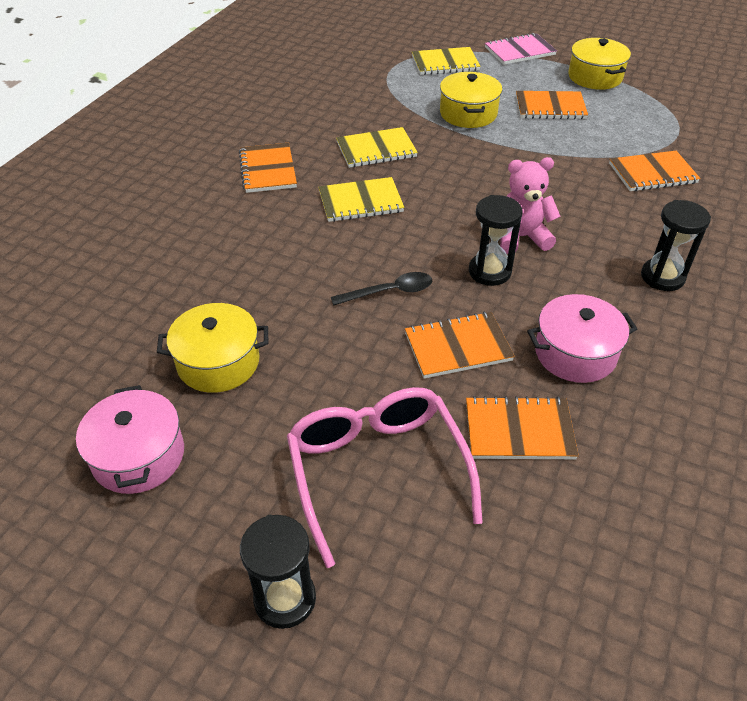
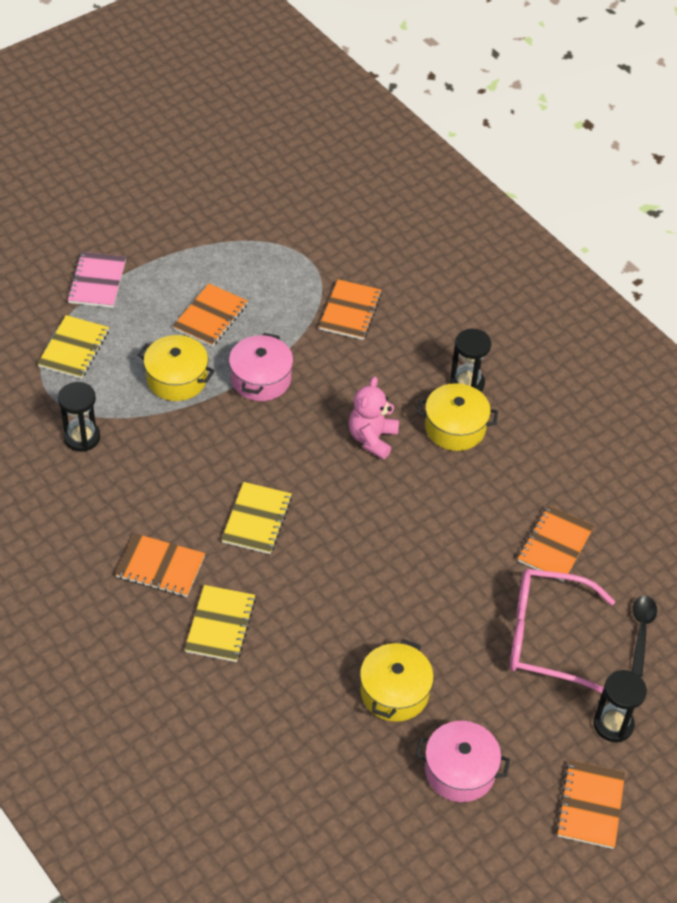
camera: 65 degrees left, 5 degrees up
black spoon [331,272,432,306] -> black spoon moved to [632,596,657,677]
yellow notebook [336,127,418,168] -> yellow notebook moved to [184,585,256,662]
orange notebook [405,312,515,378] -> orange notebook moved to [556,760,625,849]
black hourglass [469,195,523,286] -> black hourglass moved to [58,382,100,452]
pink pot [527,294,637,383] -> pink pot moved to [229,333,293,401]
yellow pot [568,38,631,90] -> yellow pot moved to [417,383,498,451]

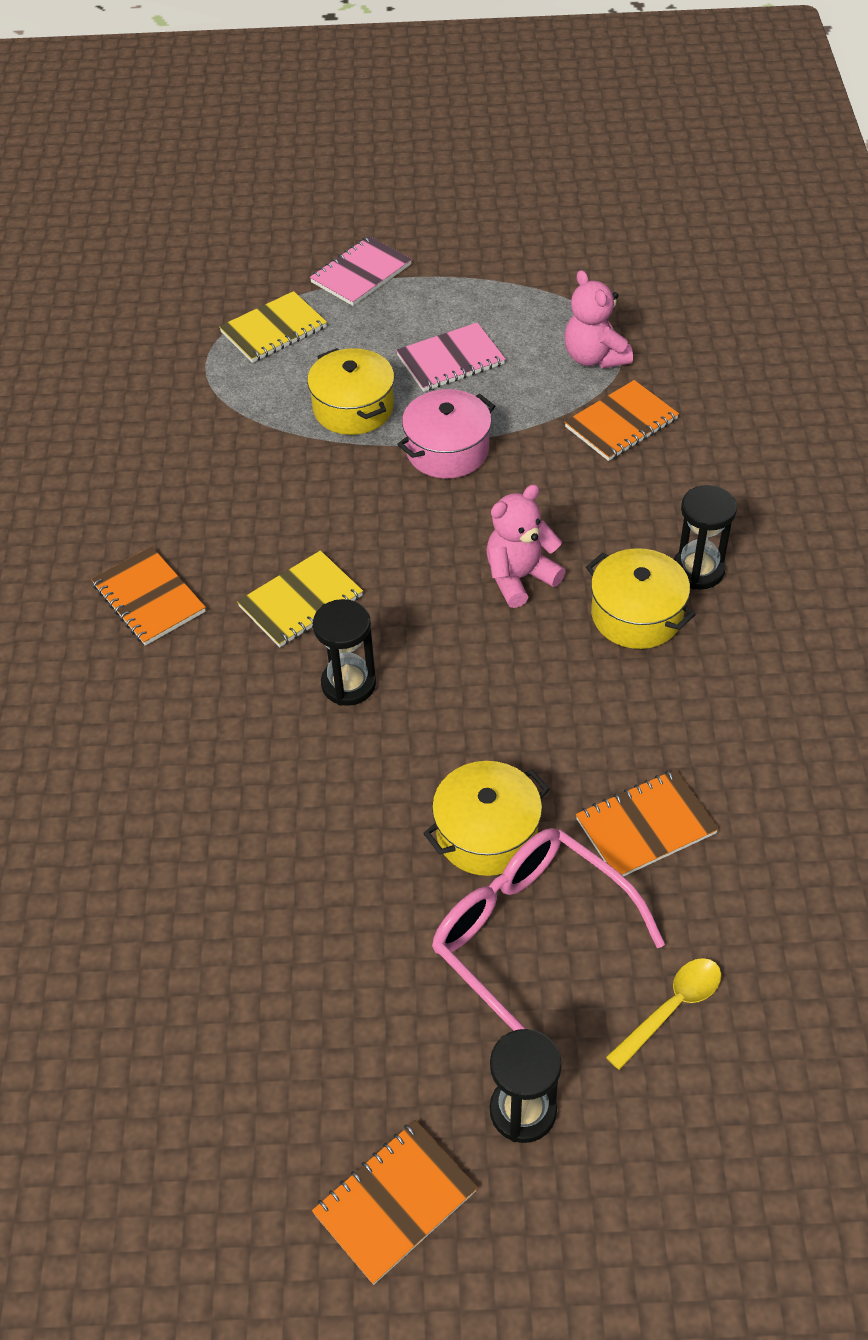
camera: 40 degrees right, 0 degrees up
black hourglass [58,382,100,452] -> black hourglass moved to [313,599,376,706]
orange notebook [173,283,248,347] -> pink notebook [396,322,506,392]
yellow notebook [184,585,256,662] -> none
yellow pot [360,639,434,722] -> yellow pot moved to [423,761,549,876]
pink pot [415,721,510,802] -> none
black spoon [632,596,657,677] -> yellow spoon [606,958,721,1070]
none -> pink teddy bear [564,270,633,369]

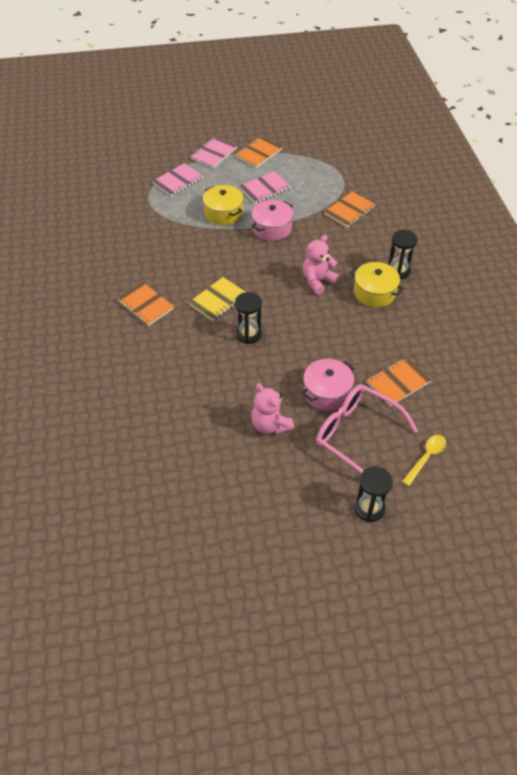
camera: 10 degrees left, 0 degrees up
yellow notebook [219,291,327,363] -> pink notebook [152,163,203,197]
orange notebook [312,1120,478,1285] -> orange notebook moved to [235,136,283,168]
yellow pot [423,761,549,876] -> pink pot [302,359,355,411]
pink teddy bear [564,270,633,369] -> pink teddy bear moved to [251,383,294,434]

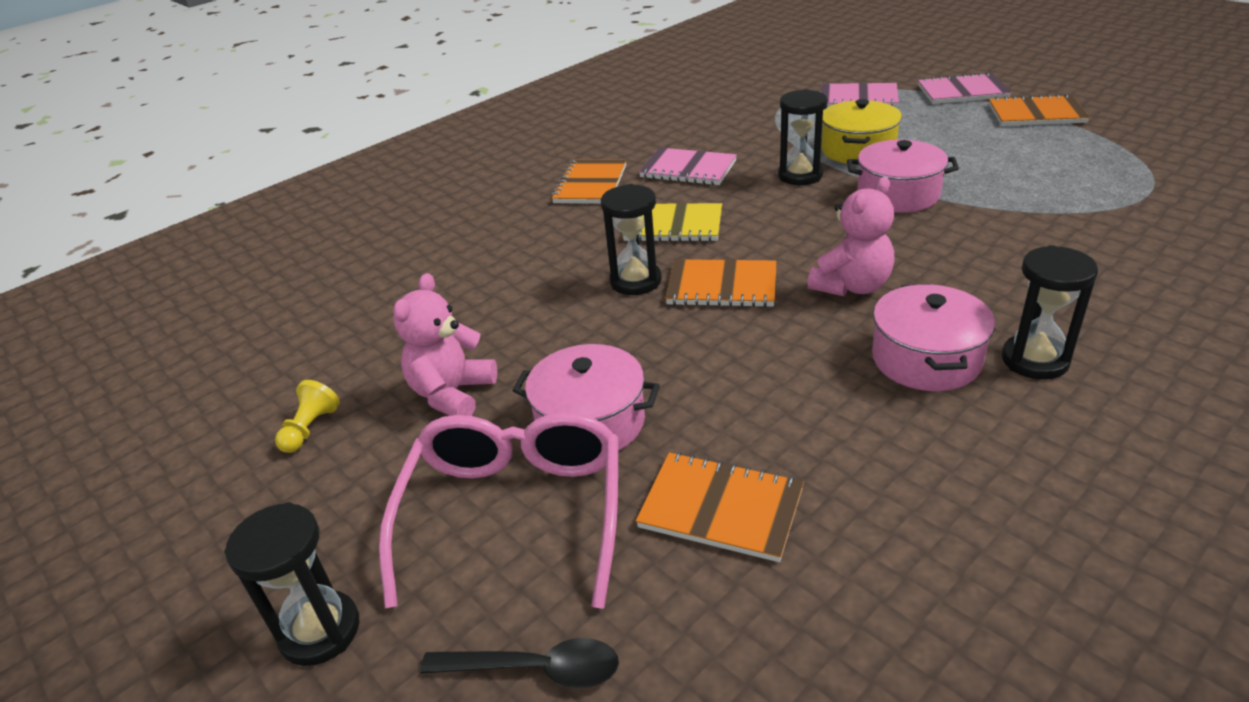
camera: 60 degrees right, 15 degrees down
pink notebook [239,171,291,204] -> pink notebook moved to [639,147,737,185]
pink teddy bear [303,235,339,295] -> pink teddy bear turned 120 degrees clockwise [807,177,894,296]
orange notebook [324,191,376,228] -> orange notebook moved to [665,259,777,307]
yellow pot [350,262,404,307] -> pink pot [872,284,995,391]
yellow spoon [402,435,446,486] -> black spoon [420,638,619,688]
none -> yellow pawn [275,380,340,453]
none -> black hourglass [778,89,827,185]

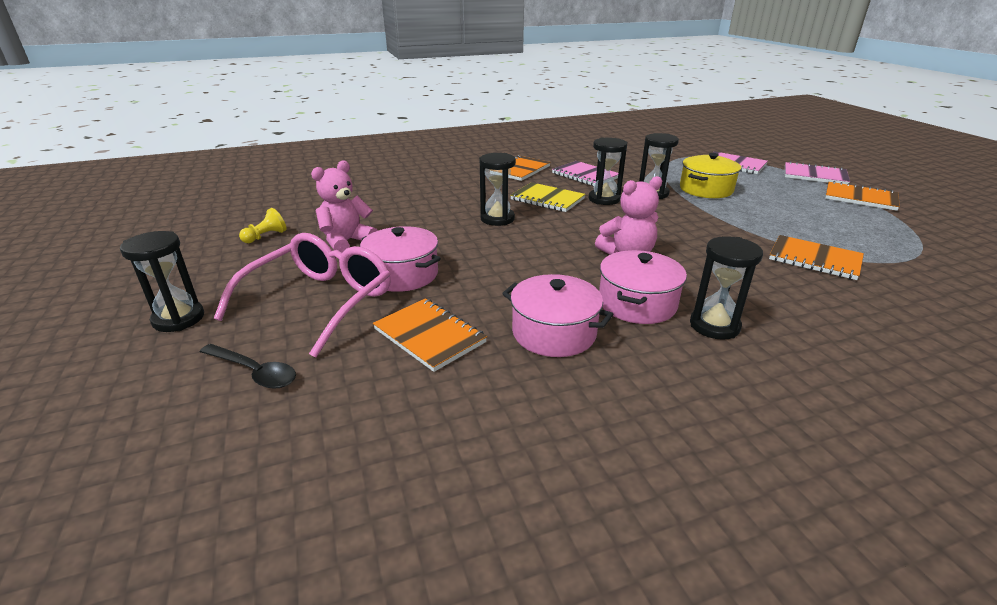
camera: 20 degrees right, 5 degrees down
orange notebook [665,259,777,307] -> orange notebook moved to [769,235,864,280]
pink pot [847,140,959,213] -> pink pot moved to [502,274,614,357]
none -> black hourglass [588,138,627,205]

